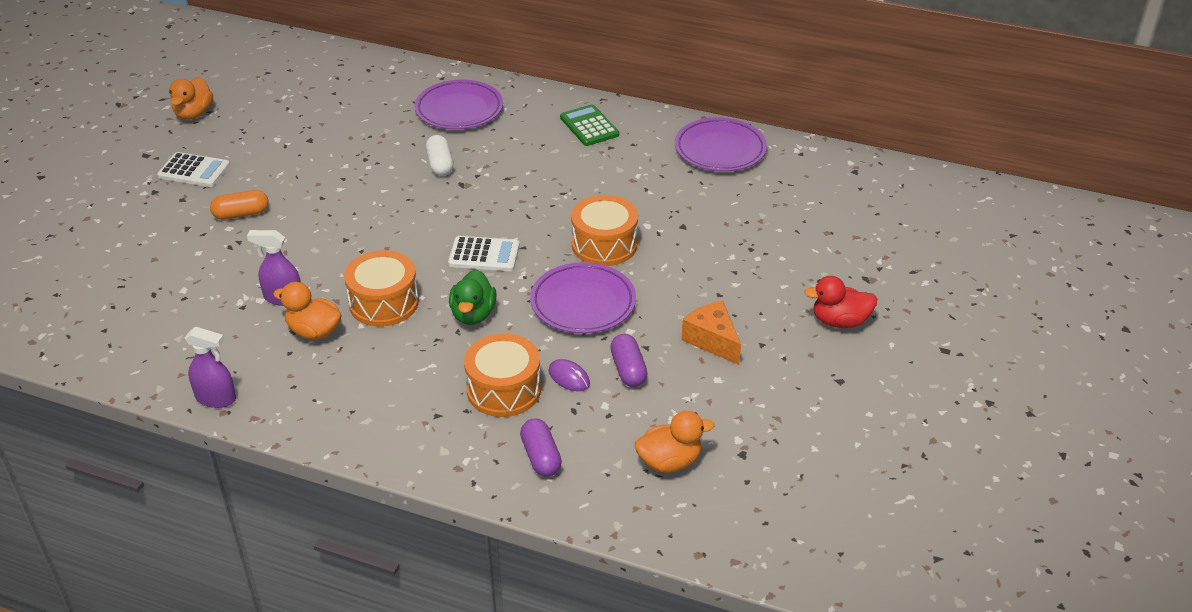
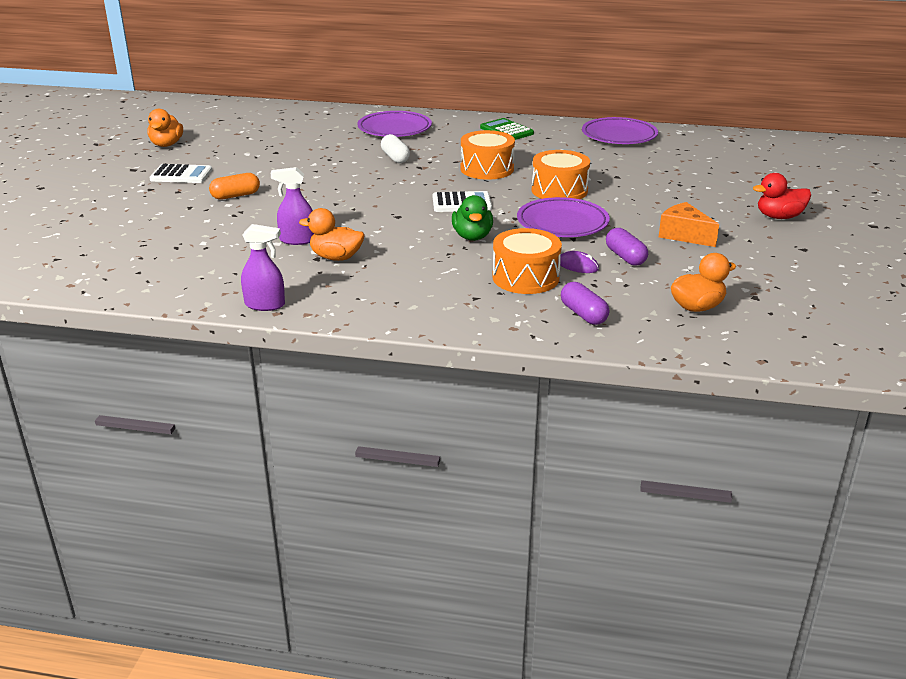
camera: 10 degrees left, 10 degrees down
orange drum [344,250,419,327] -> orange drum moved to [461,130,515,180]

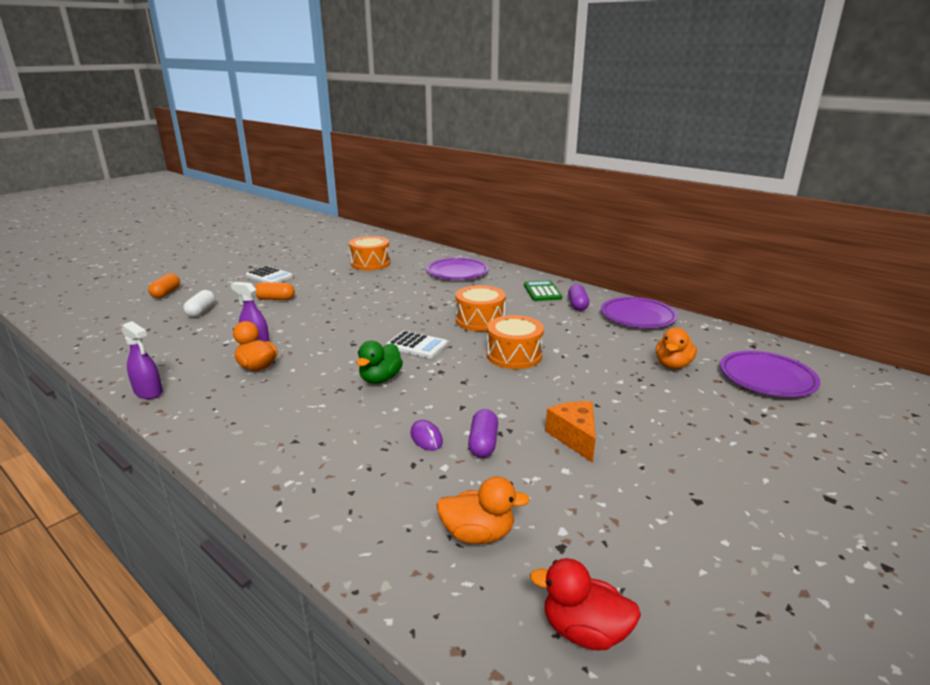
camera: 30 degrees right, 5 degrees down
orange duck [147,109,183,147] -> orange duck moved to [656,328,697,369]
white capsule [381,134,410,163] -> white capsule moved to [183,290,215,317]
orange drum [492,228,562,294] -> orange drum moved to [349,236,390,270]
purple plate [517,197,610,237] -> purple plate moved to [720,351,820,397]
purple capsule [561,282,609,325] -> purple capsule moved to [568,284,589,311]
red duck [753,173,811,219] -> red duck moved to [530,558,641,650]
none -> orange capsule [148,273,180,298]

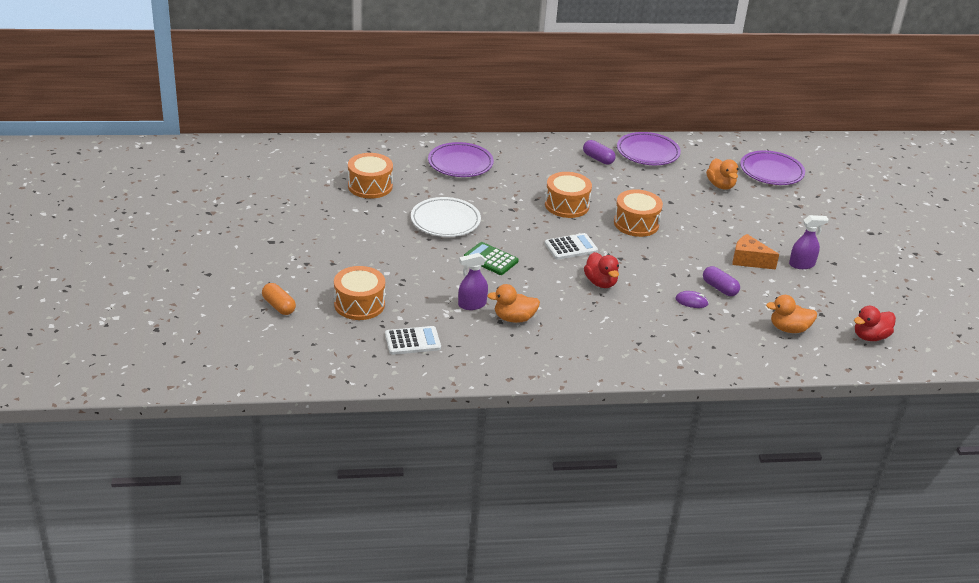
camera: 50 degrees left, 10 degrees up
purple spray bottle [122,321,163,399] -> purple spray bottle moved to [789,215,829,269]
white capsule [183,290,215,317] -> orange drum [334,266,385,320]
white calculator [246,266,293,283] -> white calculator moved to [385,326,441,355]
orange capsule [255,282,295,300] -> none
green duck [356,341,403,384] -> red duck [584,252,619,288]
orange duck [436,476,530,544] -> orange duck turned 135 degrees counterclockwise [766,295,817,333]
green calculator [524,280,562,301] -> green calculator moved to [464,242,519,275]
none -> white plate [411,197,481,237]

